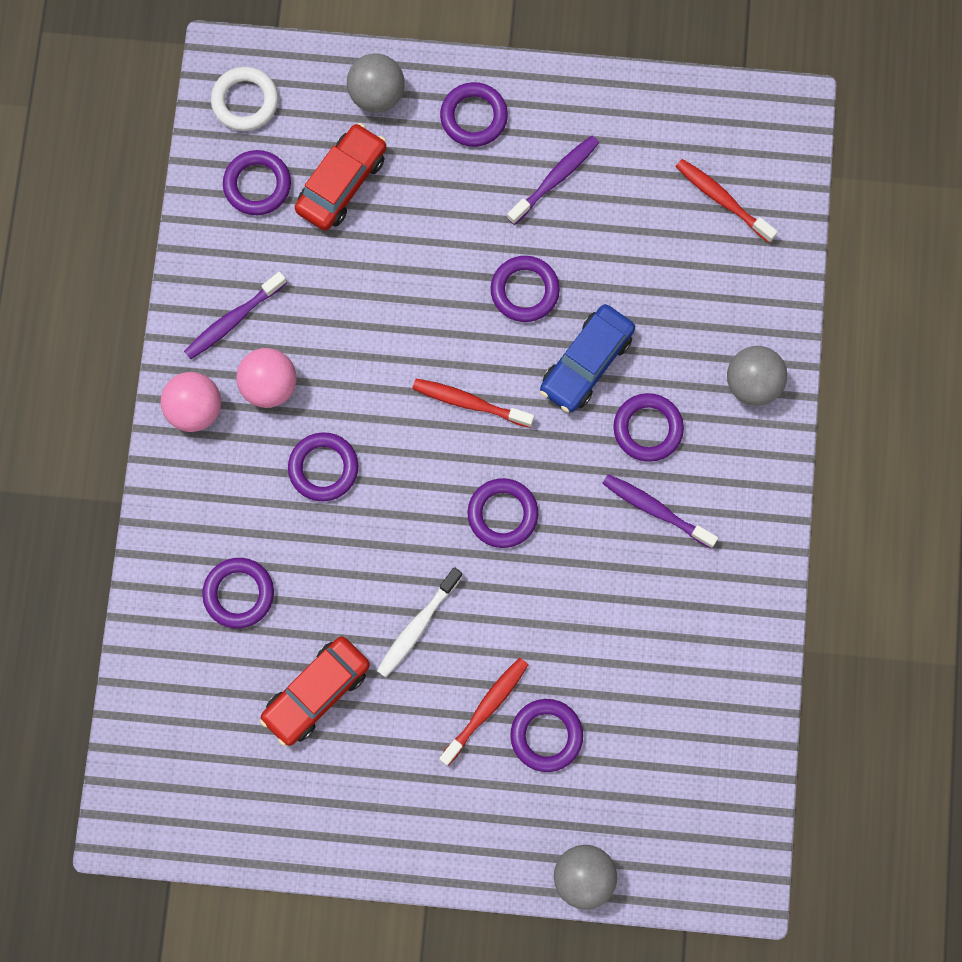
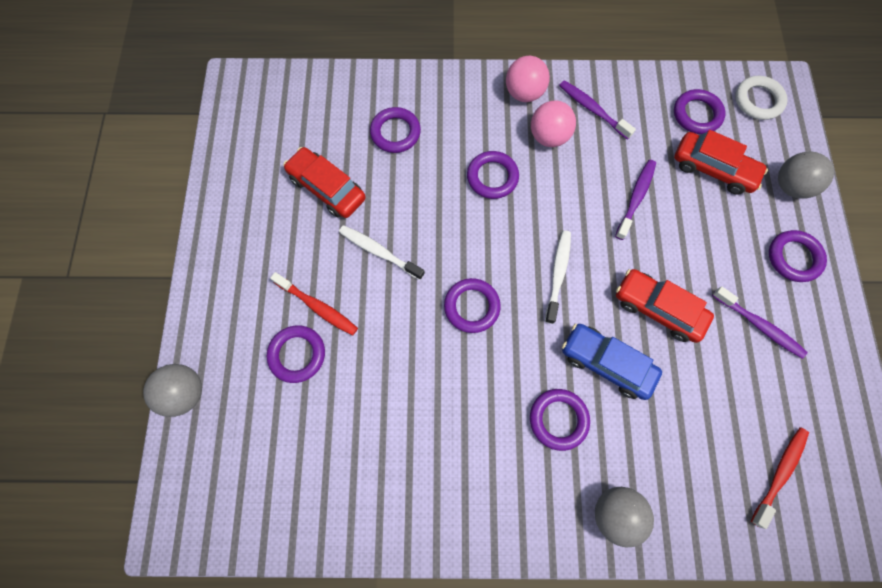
camera: 85 degrees right, 5 degrees down
red toothbrush [412,379,534,428] -> white toothbrush [545,230,571,324]
purple ring [491,256,560,322] -> red car [616,269,714,343]
purple toothbrush [602,474,718,548] -> purple toothbrush moved to [615,160,656,240]

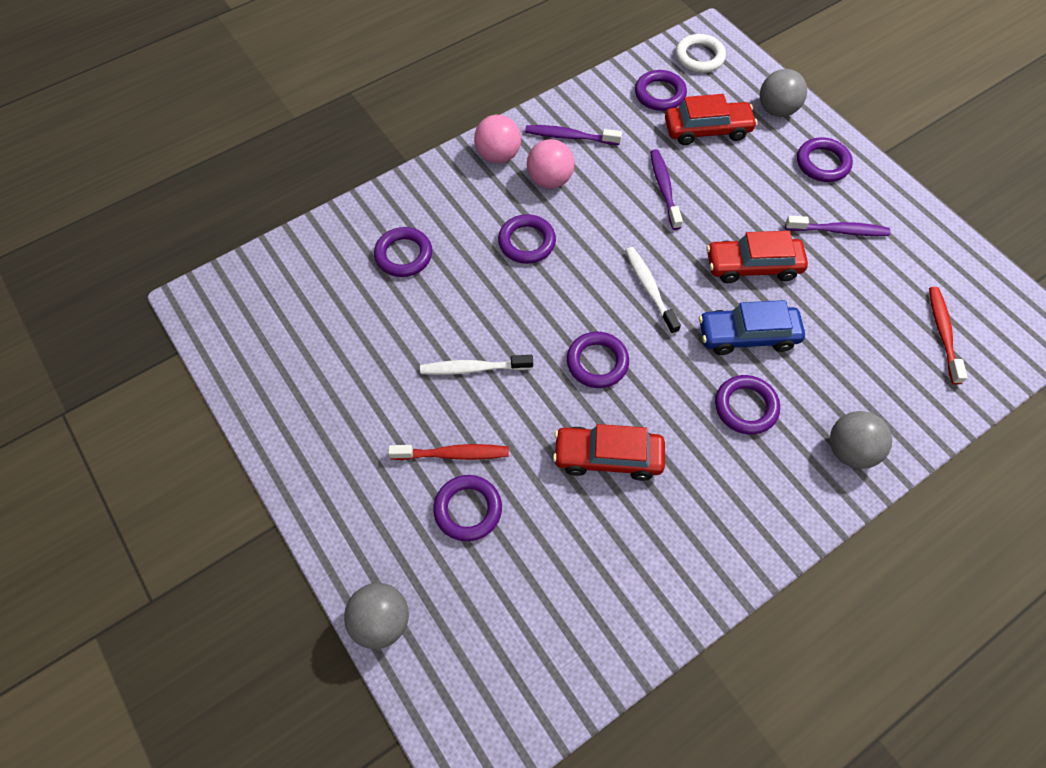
camera: 35 degrees left, 10 degrees down
red car [283,147,366,218] -> red car moved to [553,424,665,481]

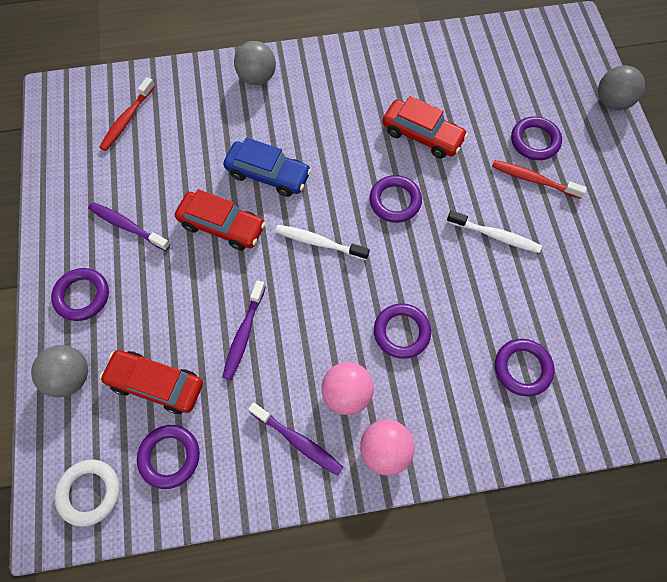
camera: 155 degrees left, 5 degrees up
white toothbrush [625,247,681,335] -> white toothbrush turned 105 degrees clockwise [275,225,370,260]
purple ring [715,375,780,435] -> none

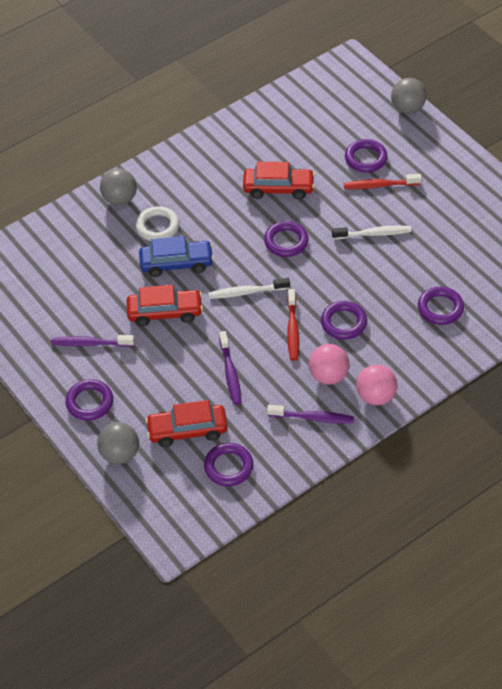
camera: 25 degrees left, 15 degrees down
white ring [54,459,120,527] -> white ring moved to [136,206,179,241]
red toothbrush [99,77,155,151] -> red toothbrush moved to [287,289,299,361]

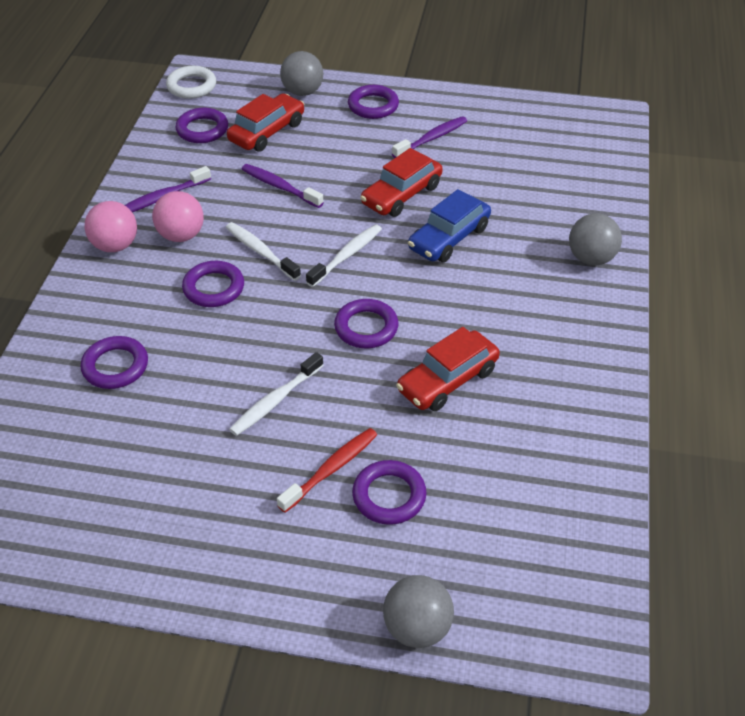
camera: 135 degrees right, 5 degrees down
white ring [136,206,179,241] -> white ring moved to [166,66,216,99]
red toothbrush [287,289,299,361] -> white toothbrush [226,222,301,281]

